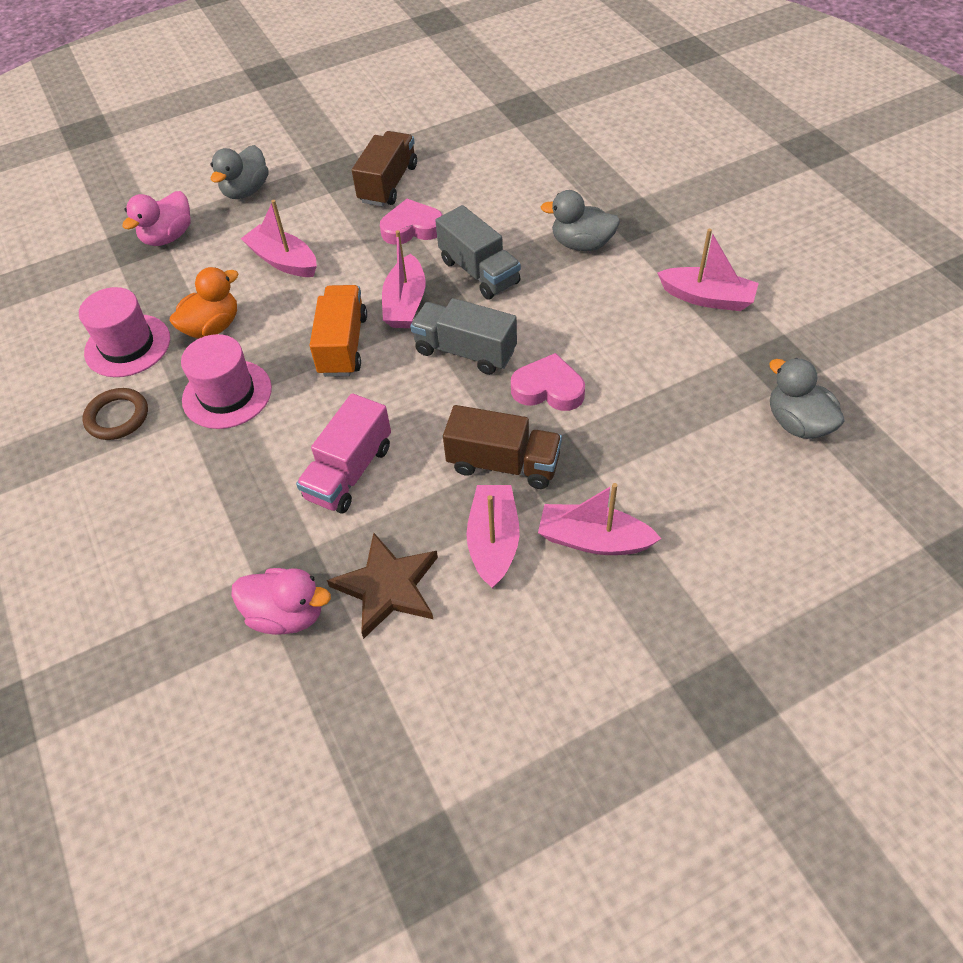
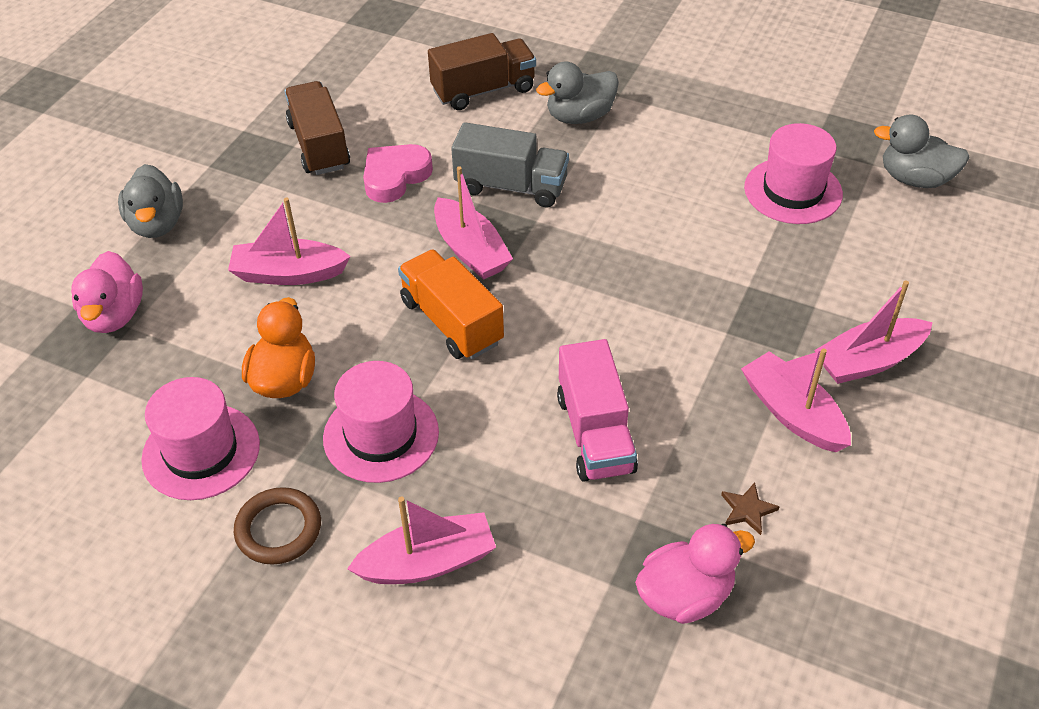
camera: 40 degrees left, 5 degrees down
brown star [327,533,438,639] -> brown star [721,483,780,535], size x0.44
grey truck [410,298,517,375] -> none
brown truck [443,405,562,489] -> brown truck moved to [428,33,536,110]
pink heart [511,353,585,411] -> none
pink boat [657,229,759,311] -> pink boat moved to [347,496,496,584]
none -> pink hat [744,123,843,224]

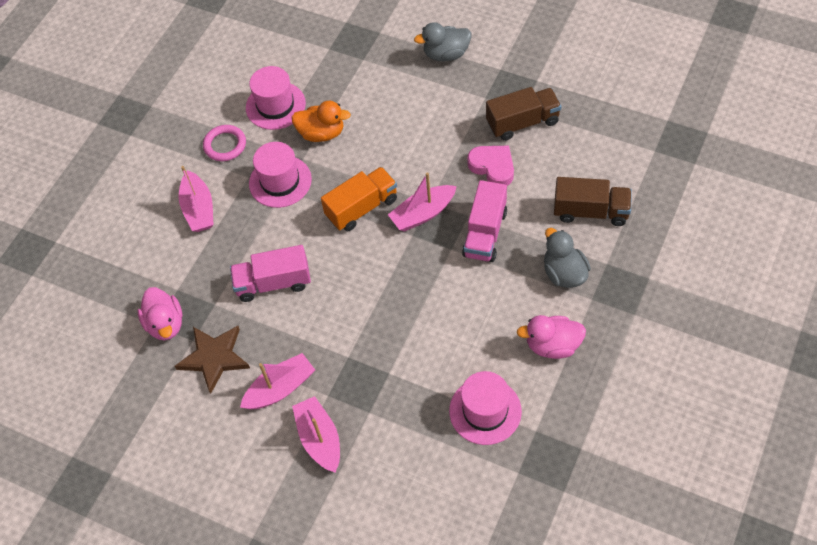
camera: 95 degrees right, 10 degrees up
pink duck [71,251,143,333] -> pink duck moved to [517,315,586,359]
pink boat [228,198,351,285] -> none
brown ring [234,487,321,565] -> pink ring [203,125,246,161]
brown truck [428,33,536,110] -> brown truck turned 60 degrees counterclockwise [554,177,632,226]
grey truck [451,122,569,207] -> pink truck [462,180,507,262]
brown star [721,483,780,535] -> brown star [175,326,250,394], size x2.25
grey duck [874,114,970,188] -> none

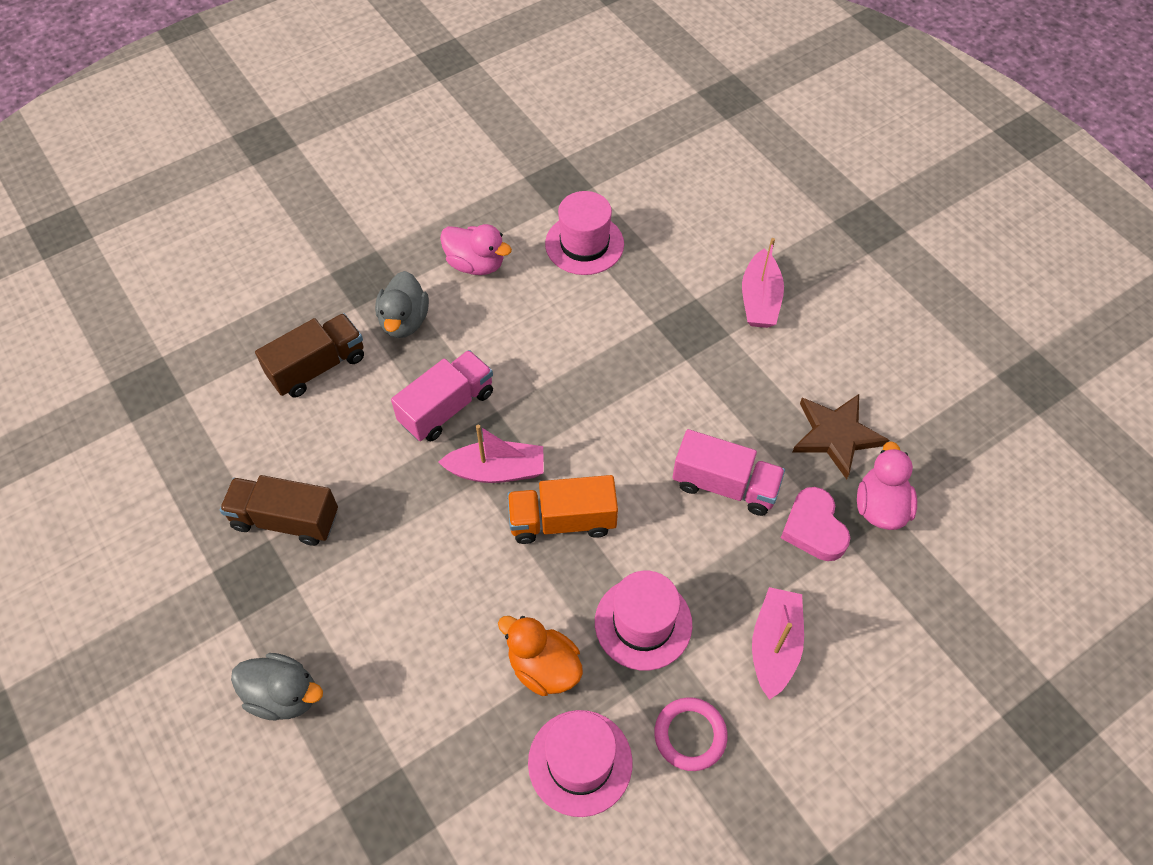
camera: 155 degrees left, 0 degrees up
pink boat [240,353,315,409] -> none
pink heart [467,146,514,186] -> pink heart moved to [781,487,850,561]
brown truck [554,177,632,226] -> brown truck turned 105 degrees clockwise [255,313,364,398]

